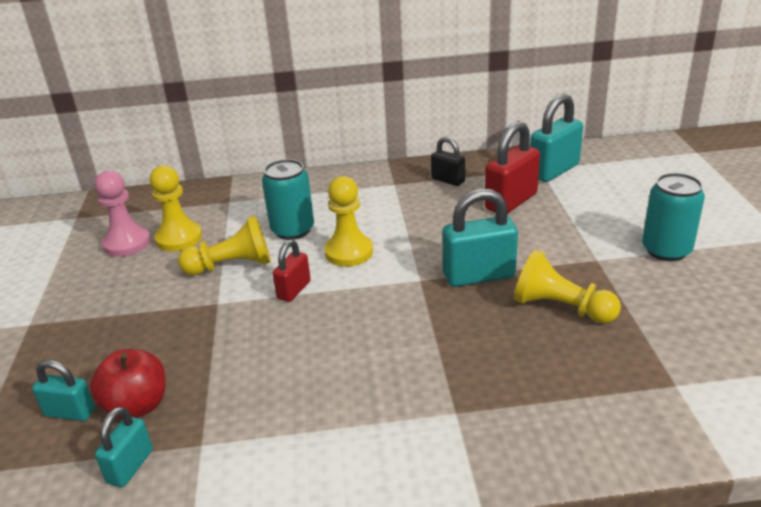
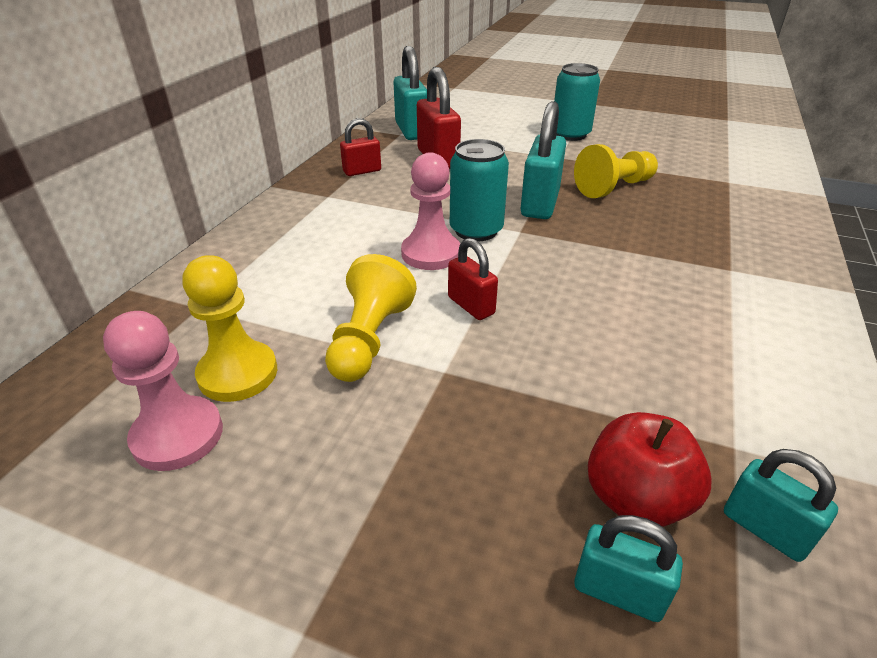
camera: 65 degrees left, 5 degrees up
turquoise padlock [32,360,95,421] -> turquoise padlock turned 75 degrees clockwise [574,515,683,622]
turquoise can [262,159,314,240] -> turquoise can moved to [450,139,509,241]
yellow pawn [324,176,373,266] -> pink pawn [401,152,460,270]
black padlock [431,137,465,186] -> red padlock [340,118,381,176]

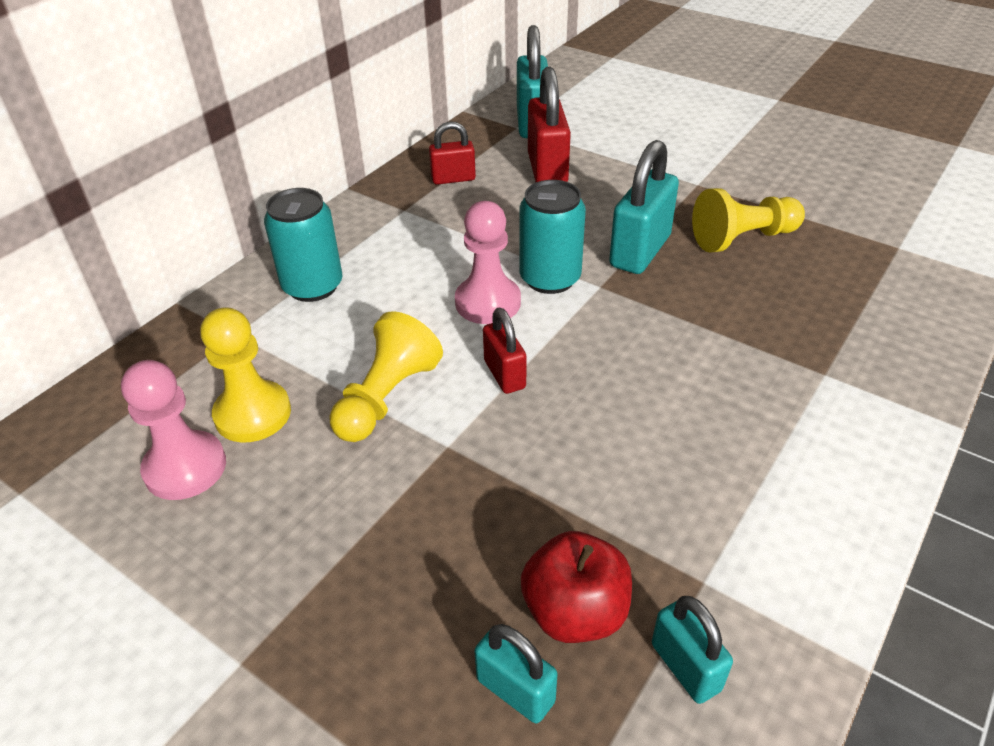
camera: 15 degrees right, 5 degrees up
turquoise can [554,63,600,141] -> turquoise can moved to [264,188,342,302]

